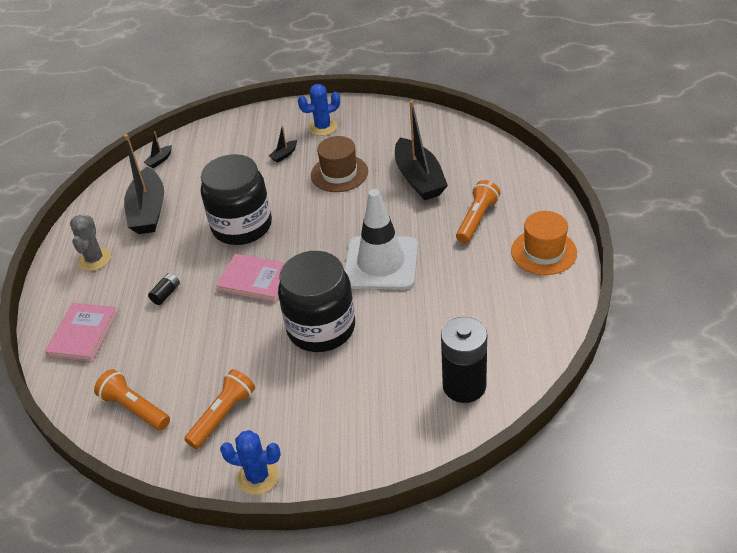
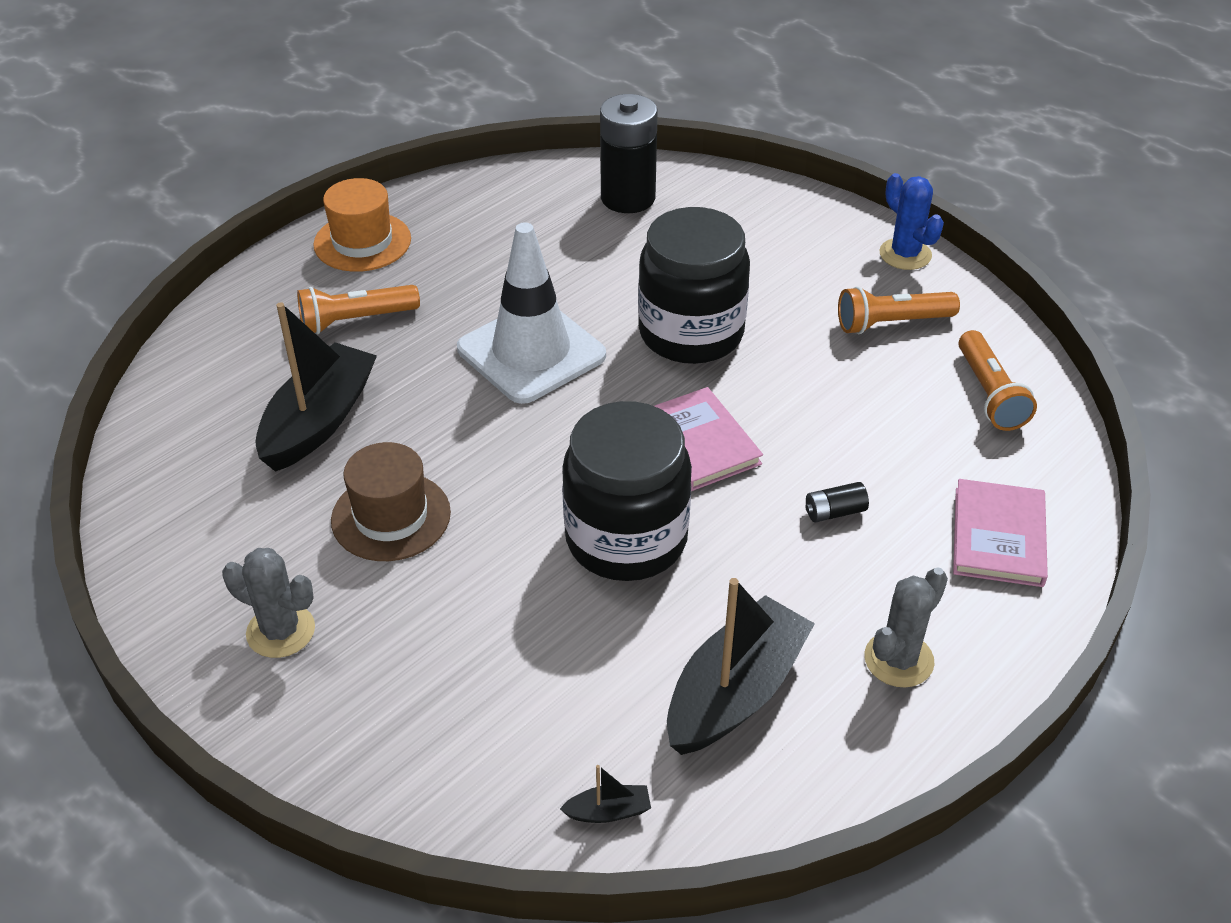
camera: 140 degrees left, 0 degrees up
pink book [45,303,118,362] -> pink book turned 45 degrees counterclockwise [953,479,1048,587]
black boat [269,126,297,163] -> none
blue cactus [298,84,340,136] -> grey cactus [222,548,315,658]

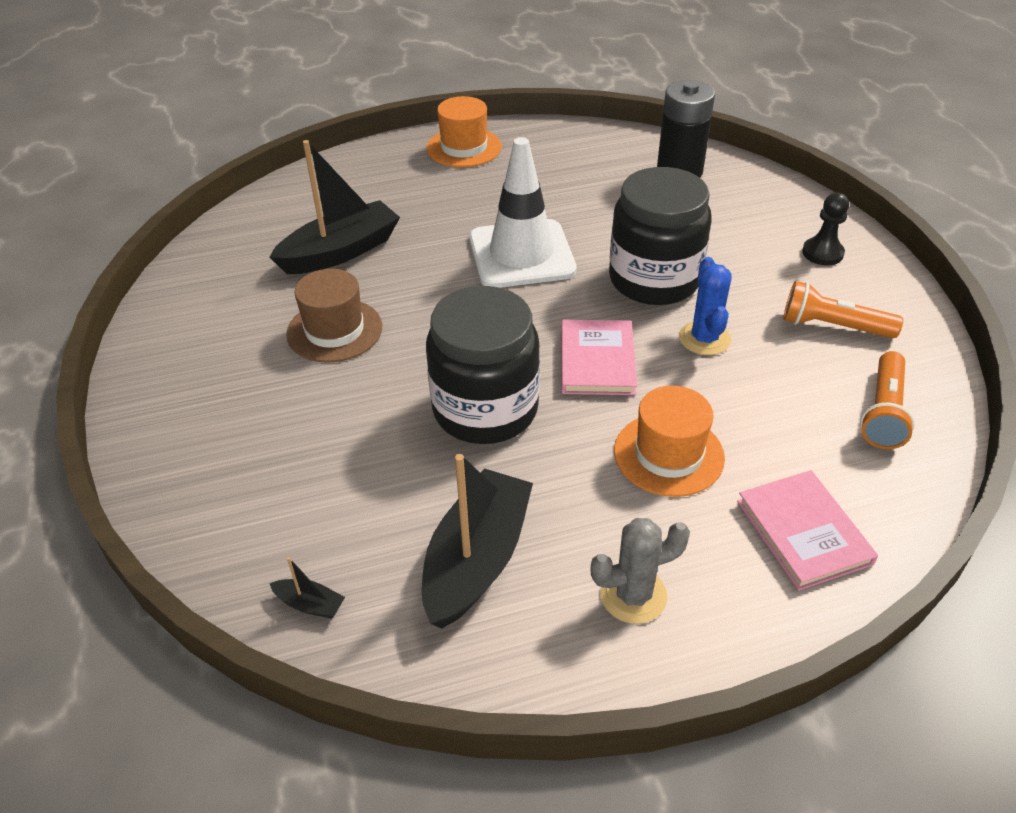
camera: 30 degrees right, 0 degrees up
grey cactus [222,548,315,658] -> none
orange flashlight [297,285,420,334] -> none
black boat [667,578,815,755] -> black boat turned 45 degrees counterclockwise [422,454,533,628]
black battery [805,482,869,522] -> orange hat [614,386,725,497]
blue cactus [879,173,944,270] -> blue cactus moved to [679,257,732,355]
pink book [953,479,1048,587] -> pink book turned 60 degrees counterclockwise [737,470,878,591]
none -> black pawn [802,193,849,266]

